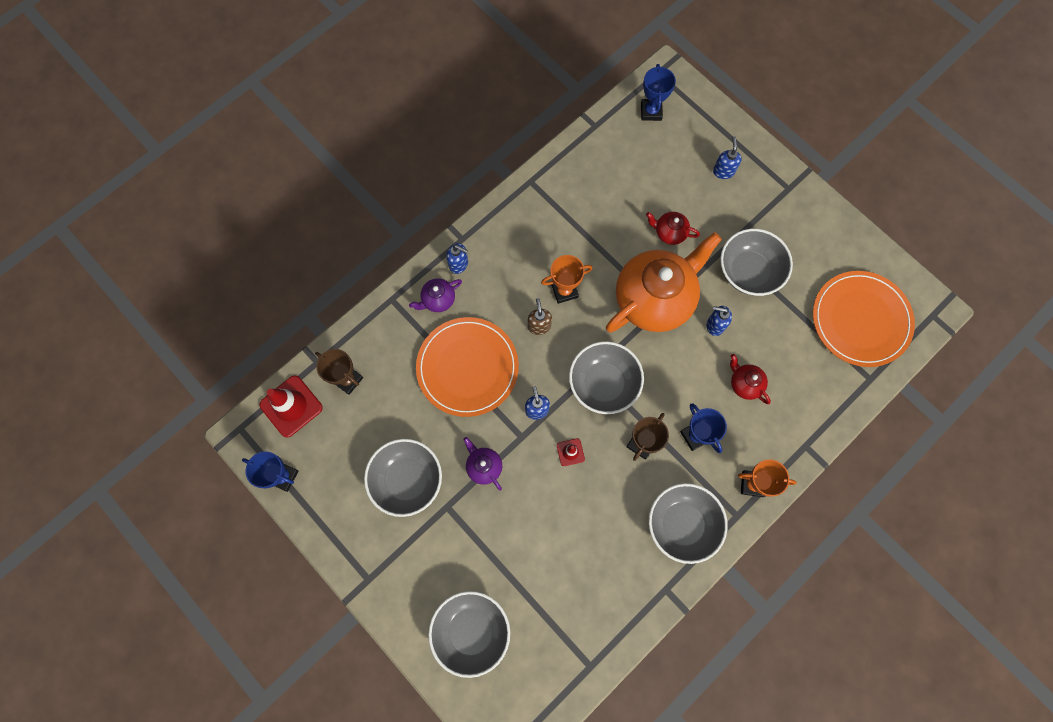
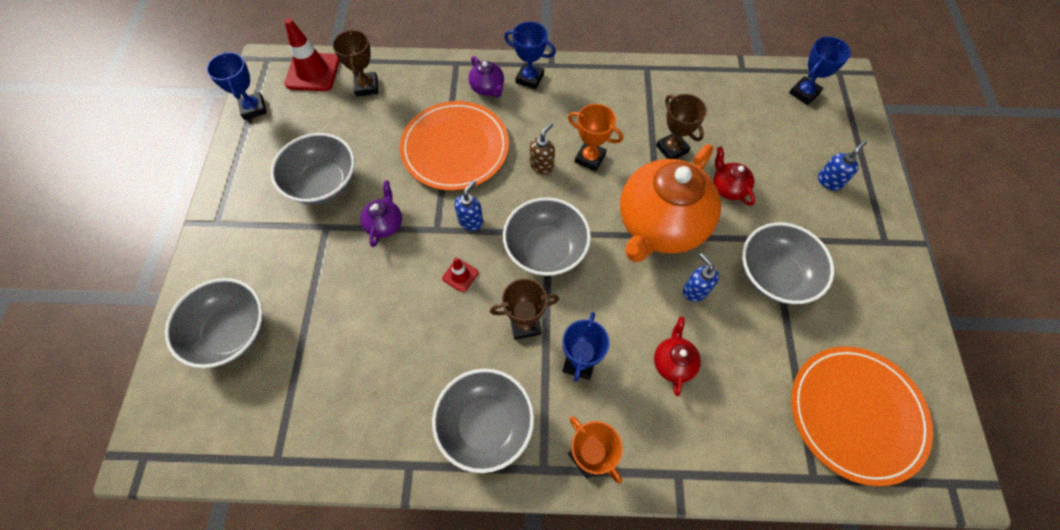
camera: 45 degrees right, 10 degrees down
purple teapot [409,278,462,312] -> purple teapot turned 135 degrees counterclockwise [469,56,504,98]
blue soap dispenser [446,243,468,274] -> blue trophy [504,22,556,89]
orange teapot [606,232,722,333] -> orange teapot turned 120 degrees clockwise [620,144,721,262]
none -> brown trophy [656,94,707,159]

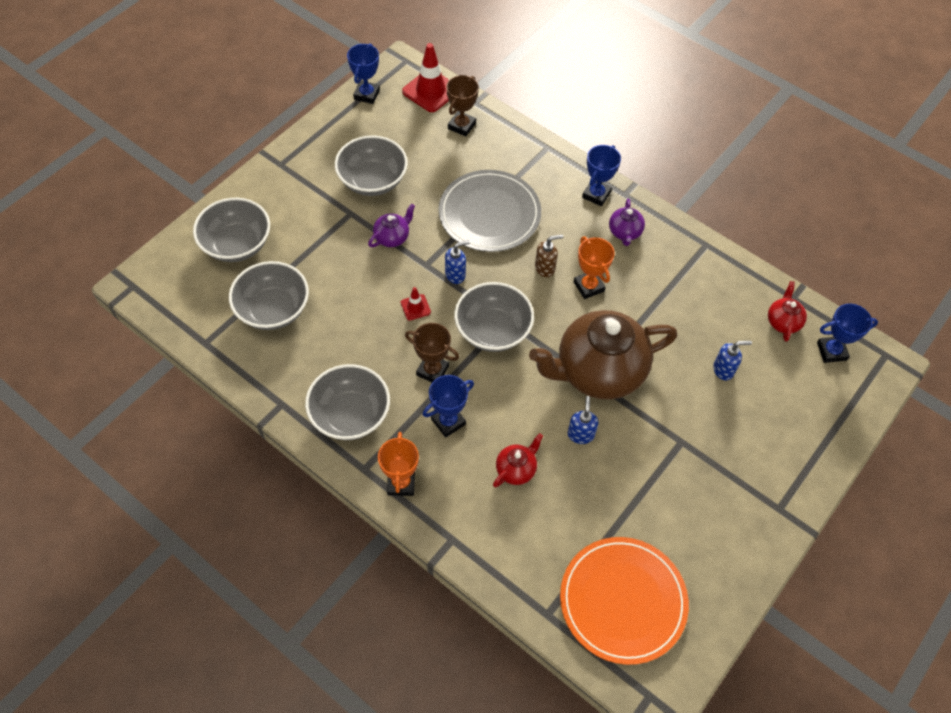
camera: 35 degrees right, 5 degrees down
orange plate [400,101,509,191] -> grey plate [439,170,541,252]
purple teapot [469,56,504,98] -> purple teapot moved to [609,199,645,246]
blue trophy [504,22,556,89] -> blue trophy turned 60 degrees clockwise [582,145,621,206]
orange teapot [620,144,721,262] -> brown teapot [529,310,677,400]
brown trophy [656,94,707,159] -> none
red teapot [713,147,755,206] -> red teapot moved to [768,281,807,342]
grey bowl [742,223,834,304] -> grey bowl moved to [229,261,309,330]
blue soap dispenser [818,140,867,191] -> blue soap dispenser moved to [713,341,752,380]

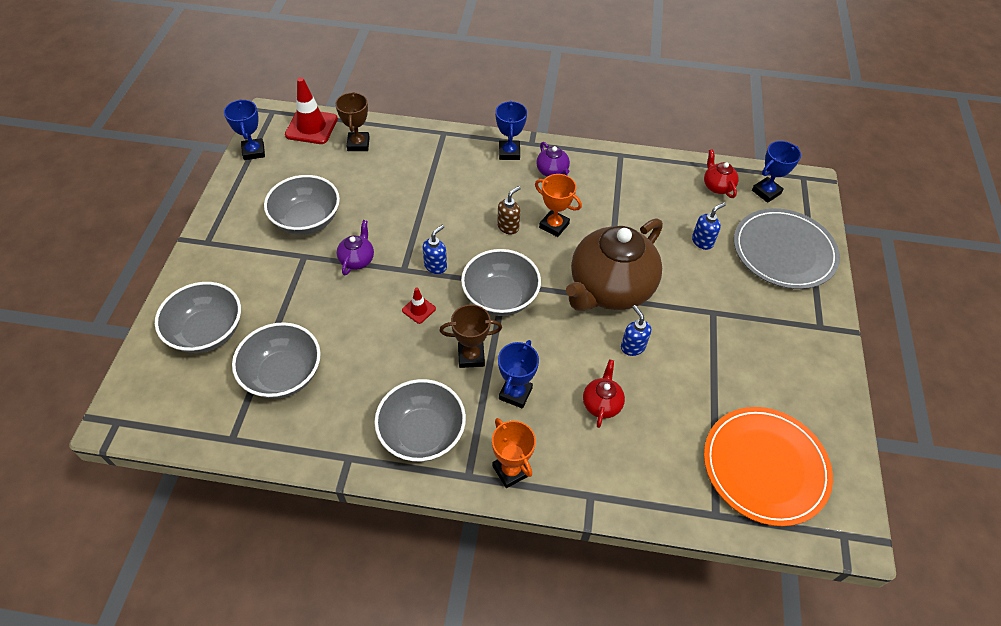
camera: 30 degrees left, 5 degrees down
grey plate [439,170,541,252] -> grey plate moved to [734,208,840,289]

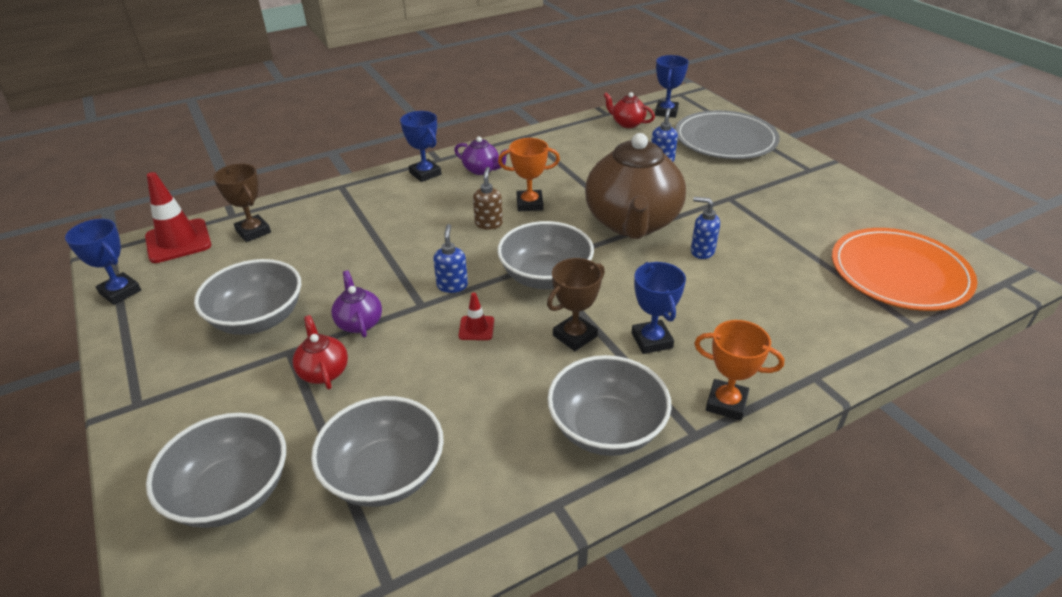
camera: 35 degrees left, 15 degrees down
red teapot [583,359,625,428] -> red teapot moved to [293,315,348,389]

